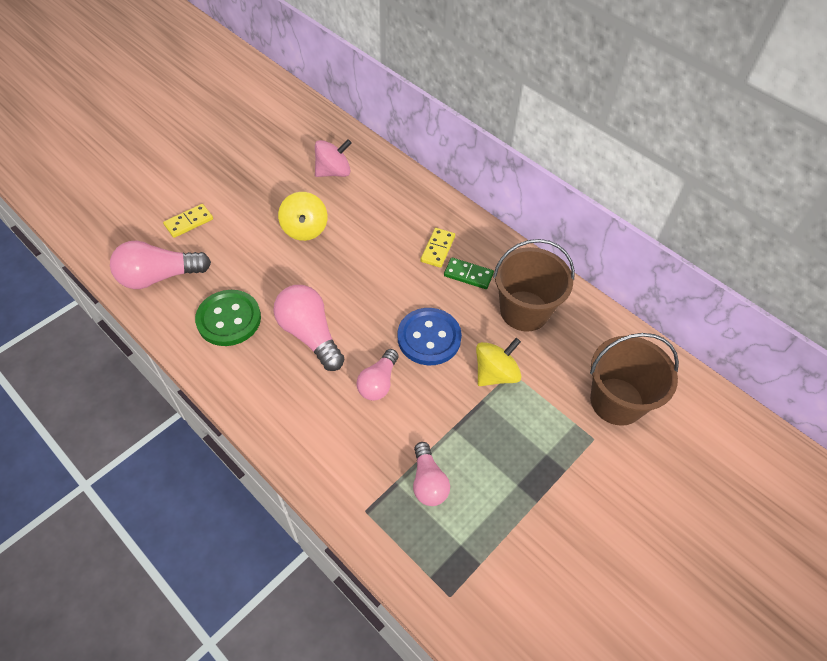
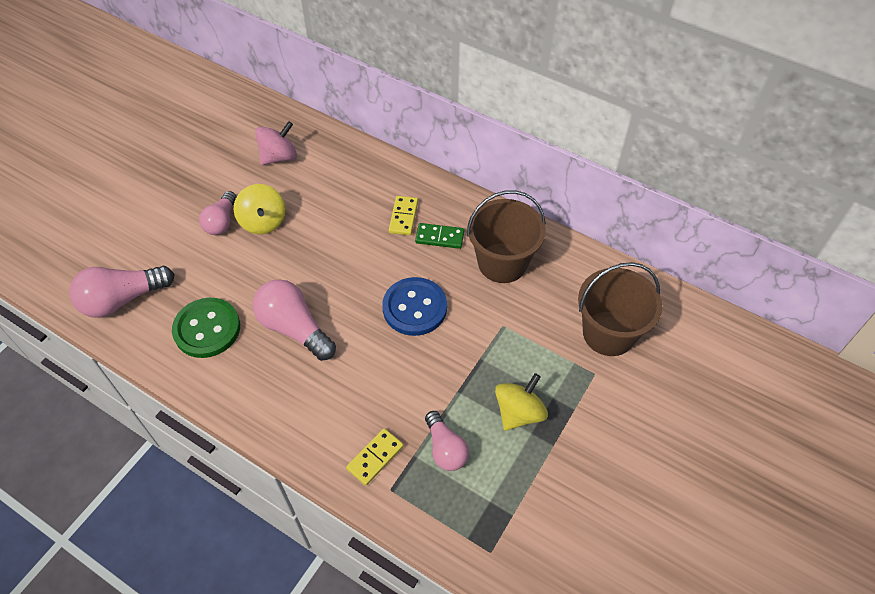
camera: 10 degrees left, 0 degrees up
yellow domino [163,204,213,238] -> yellow domino moved to [346,428,404,486]
pink light bulb [356,349,399,401] -> pink light bulb moved to [199,191,236,235]
yellow spinning top [476,338,522,386] -> yellow spinning top moved to [495,373,548,431]

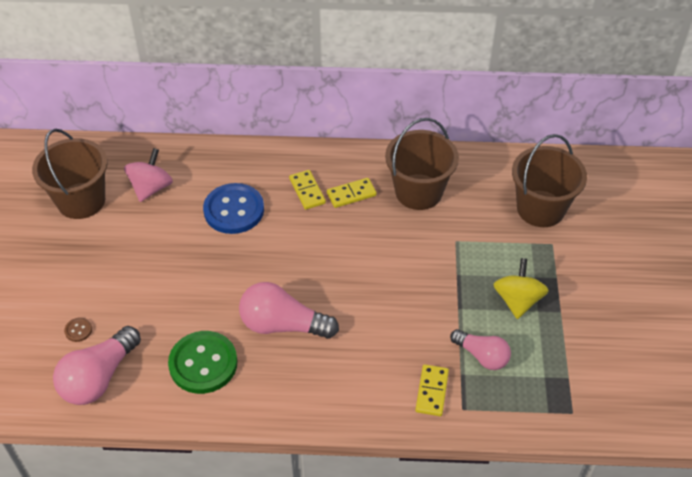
camera: 30 degrees left, 5 degrees down
pink light bulb [199,191,236,235] -> none
yellow spinning top [234,184,286,234] -> none
blue button [382,277,447,336] -> blue button moved to [203,183,264,234]
green domino [415,223,464,249] -> yellow domino [327,178,377,208]
none -> brown bucket [32,129,108,219]
none -> brown button [64,318,92,342]

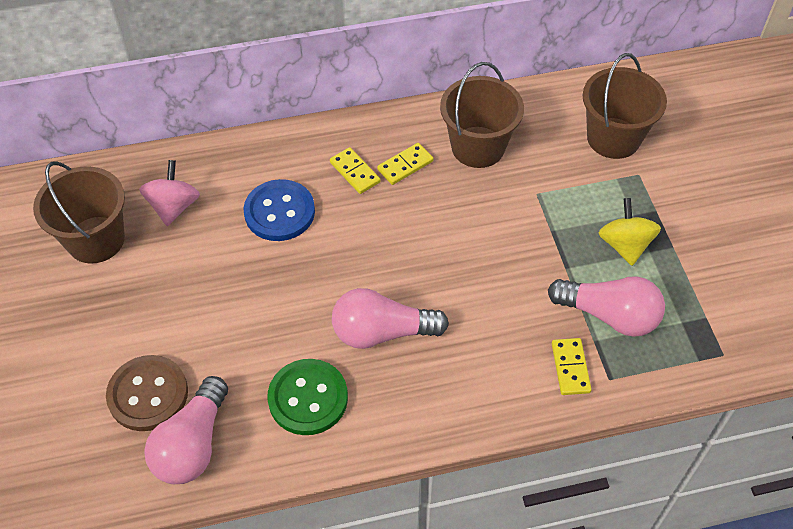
camera: 15 degrees left, 5 degrees up
brown button [64,318,92,342] -> brown button [106,355,188,431], size x2.46
pink light bulb [450,329,511,370] -> pink light bulb [548,276,665,337], size x1.56

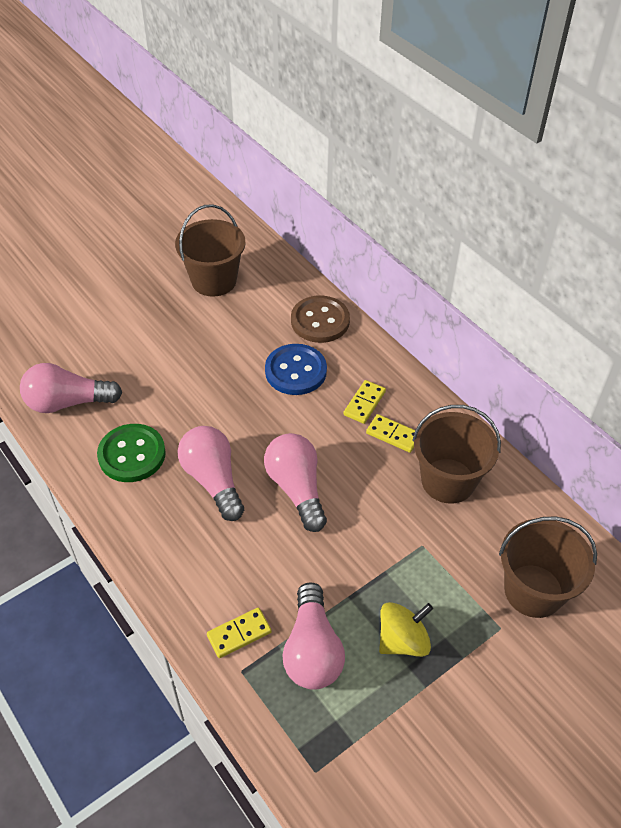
camera: 65 degrees right, 5 degrees down
brown button [106,355,188,431] -> brown button moved to [291,295,350,343]
pink spinning top [139,160,200,226] -> none
none -> pink light bulb [264,433,327,532]

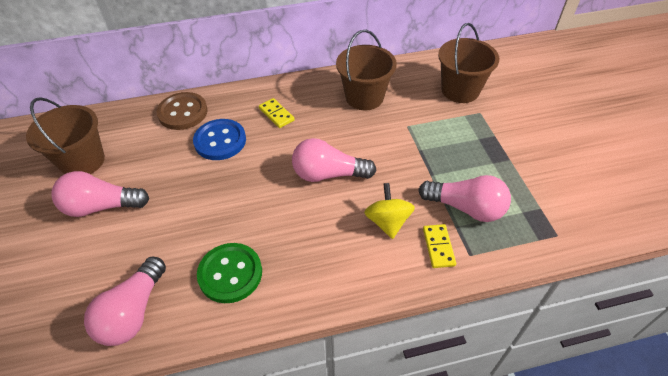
camera: 65 degrees left, 0 degrees up
pink light bulb [177,426,244,521] -> pink light bulb moved to [51,171,149,217]
yellow domino [366,414,415,453] -> none
yellow spinning top [379,602,433,657] -> yellow spinning top moved to [364,183,415,239]

